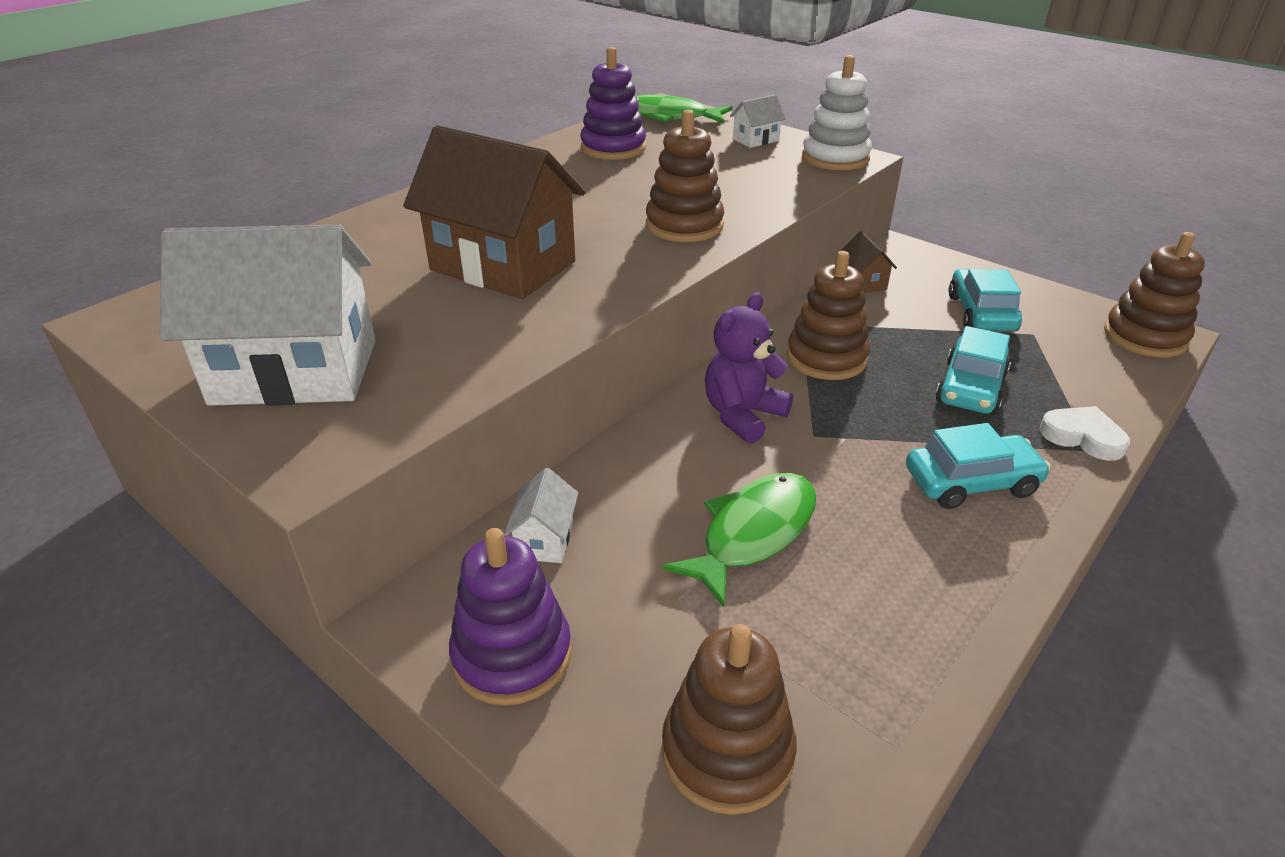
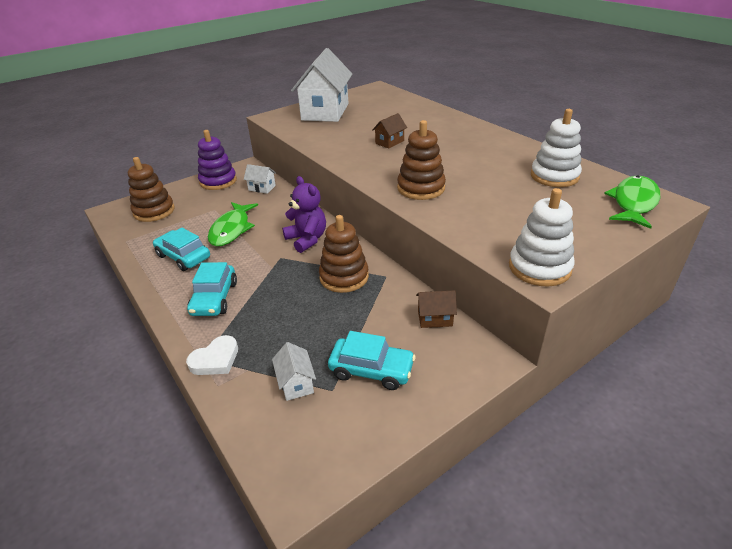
camera: 105 degrees right, 0 degrees up
brown house [403,125,585,299] -> brown house [372,113,407,148], size x0.42
purple stacking toy [580,47,646,160] -> white stacking toy [531,109,582,187]
green fish [662,473,816,607] -> green fish turned 45 degrees clockwise [208,202,258,246]
white house [730,95,786,148] -> white house moved to [272,342,316,401]
turquoise car [936,326,1011,415] -> turquoise car moved to [153,227,210,271]
brown stacking toy [1104,232,1205,357] -> none

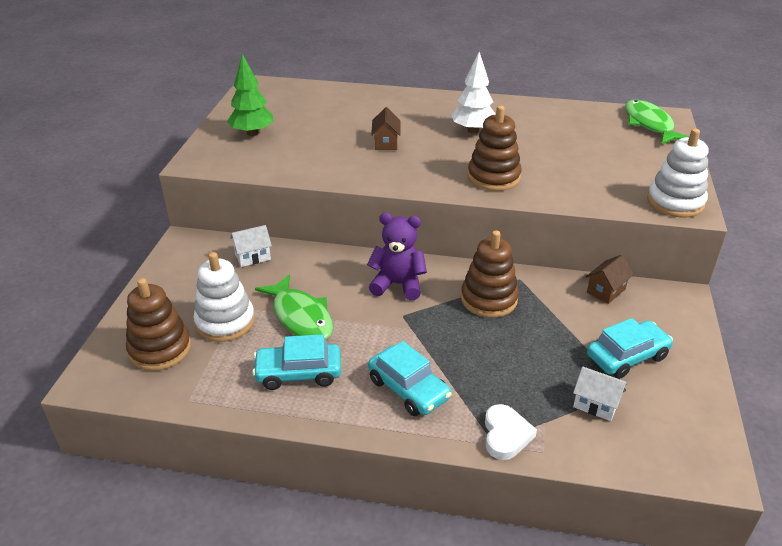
camera: 45 degrees left, 0 degrees up
purple stacking toy [198,130,237,190] -> none
white house [291,48,352,122] -> green tree [227,54,273,136]
white stacking toy [531,109,582,187] -> white stacking toy moved to [193,252,255,342]
none -> white tree [451,52,496,134]

